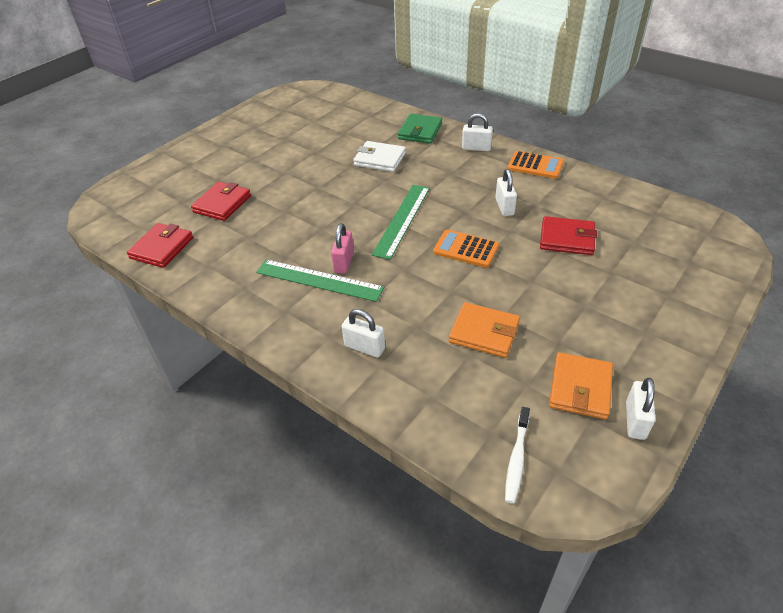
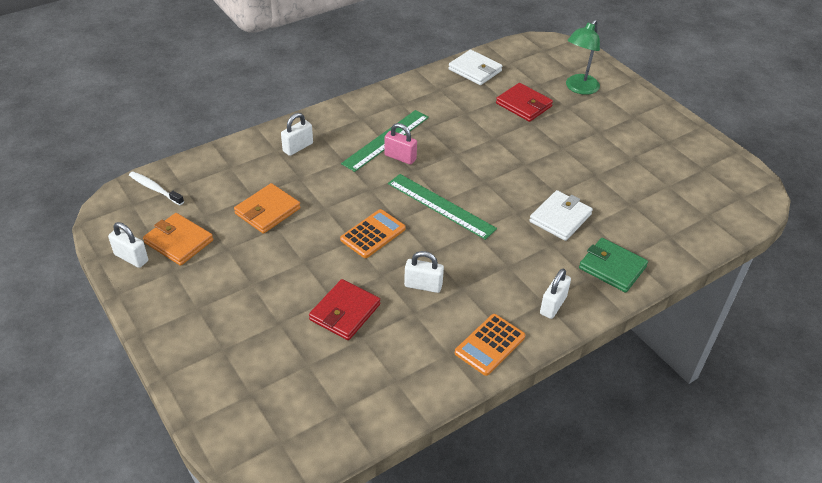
camera: 105 degrees right, 0 degrees up
red wallet [127,223,193,268] -> white wallet [448,50,502,85]
none -> green lamp [566,20,600,95]

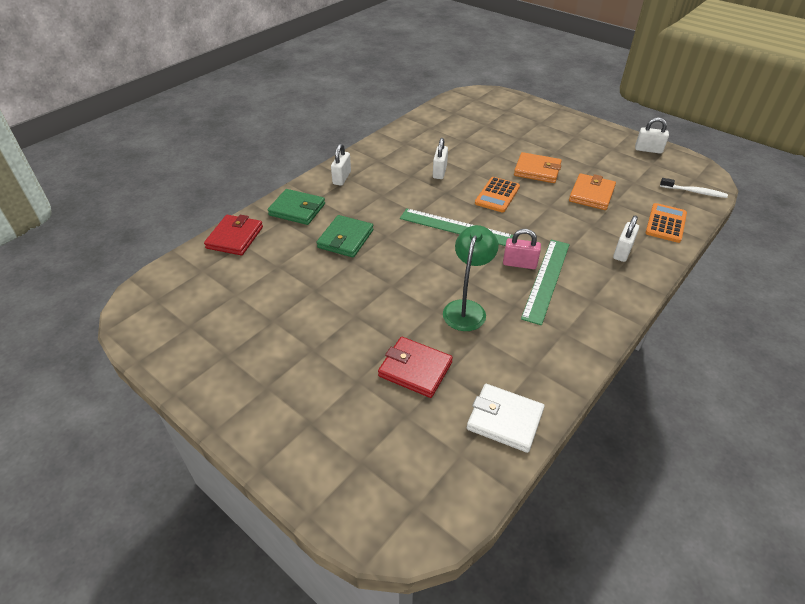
camera: 165 degrees right, 0 degrees up
orange wallet [143,213,213,266] -> orange wallet moved to [514,152,562,183]
red wallet [309,279,380,340] -> red wallet moved to [204,215,263,255]
white padlock [404,251,444,293] -> white padlock turned 75 degrees counterclockwise [433,138,448,179]
orange calculator [455,314,525,376] -> orange calculator moved to [645,203,687,243]
white wallet [529,190,593,241] -> green wallet [317,215,373,258]
green lamp [566,20,600,95] -> green lamp moved to [443,225,498,331]

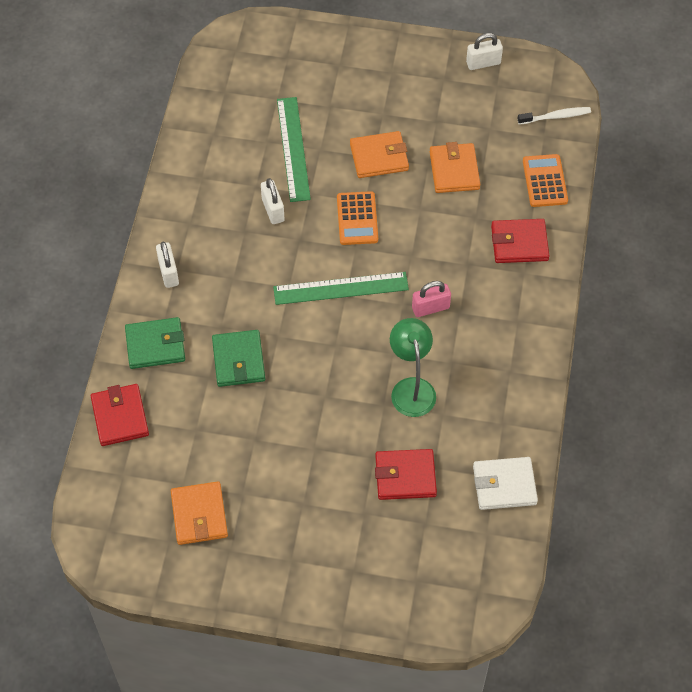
camera: 30 degrees left, 15 degrees up
green ruler [521,239,570,325] -> green ruler moved to [277,97,311,202]
white padlock [613,216,639,262] -> red wallet [491,219,549,263]
none -> orange wallet [171,481,228,545]

